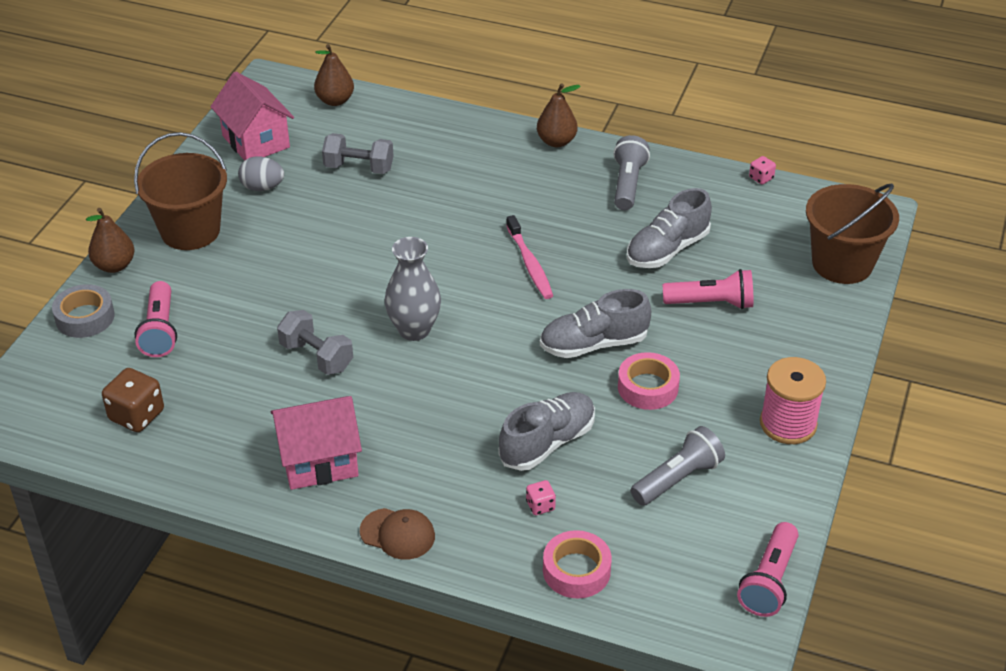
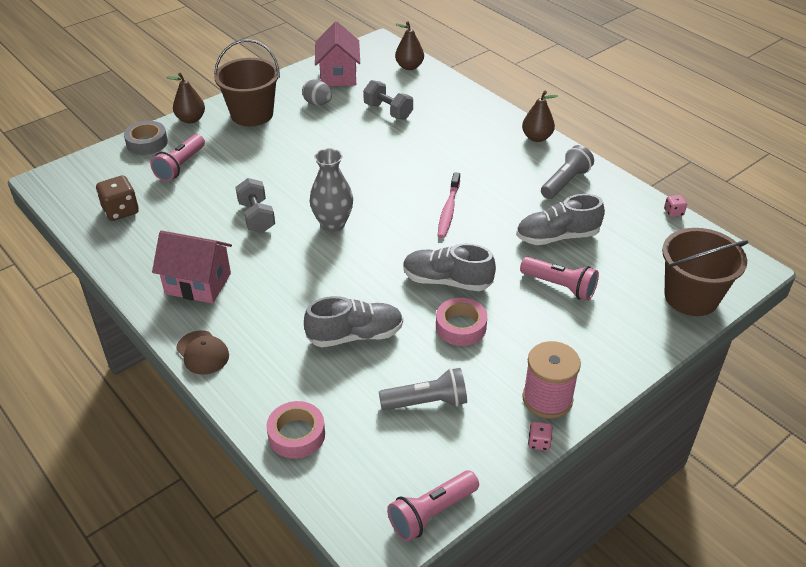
camera: 30 degrees right, 0 degrees up
pink dice [526,480,556,515] -> pink dice moved to [528,421,552,451]

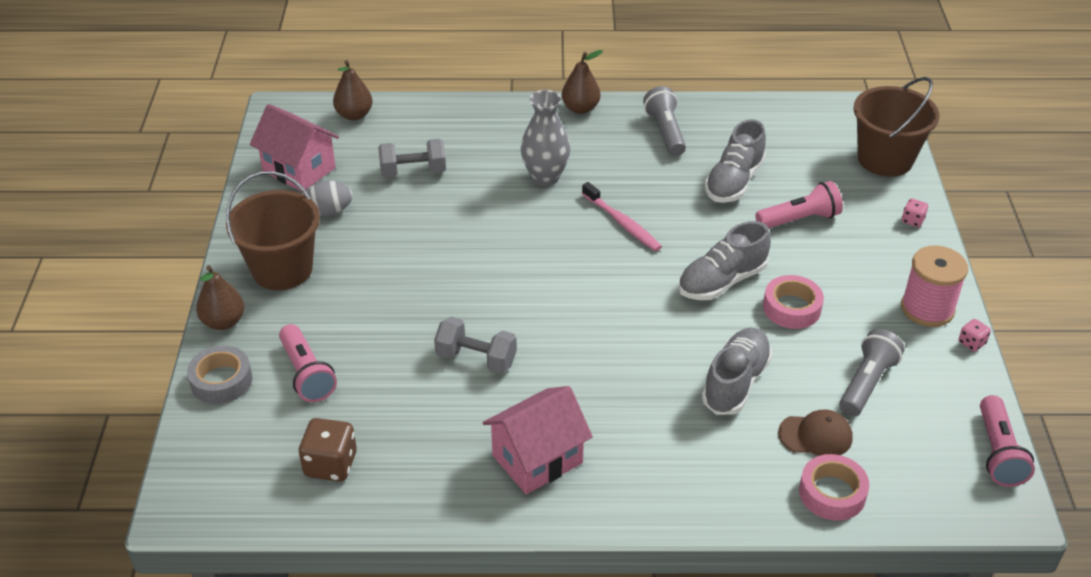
camera: 50 degrees left, 0 degrees up
brown cap [176,331,229,375] -> brown cap moved to [778,409,853,456]
grey vase [310,148,353,232] -> grey vase moved to [521,90,570,186]
pink dice [664,195,687,217] -> pink dice moved to [902,198,928,227]

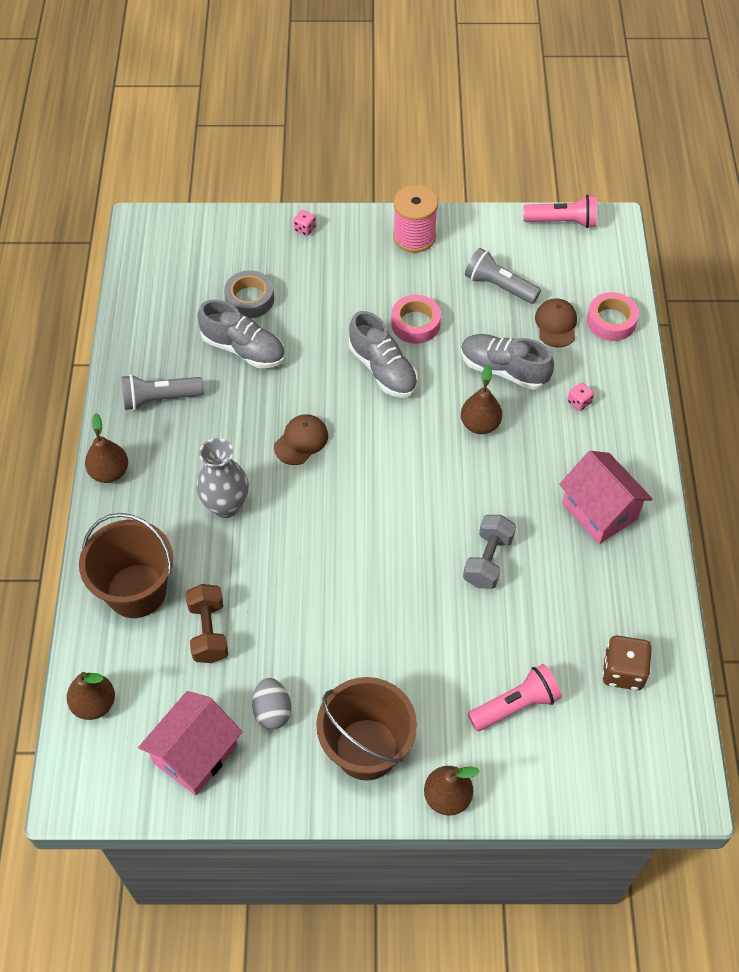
camera: 90 degrees left, 15 degrees up
grey tape [187,345,253,404] -> grey tape moved to [224,270,274,318]
grey dumbbell [378,139,446,178] -> brown dumbbell [186,584,228,663]
pink toothbrush [582,182,662,251] -> brown cap [274,414,328,465]
pink flashlight [755,181,843,228] -> none
brown bucket [854,77,939,177] -> brown bucket moved to [79,513,173,618]
pink dice [958,319,991,352] -> pink dice moved to [568,382,594,411]
none -> brown pear [461,365,502,434]

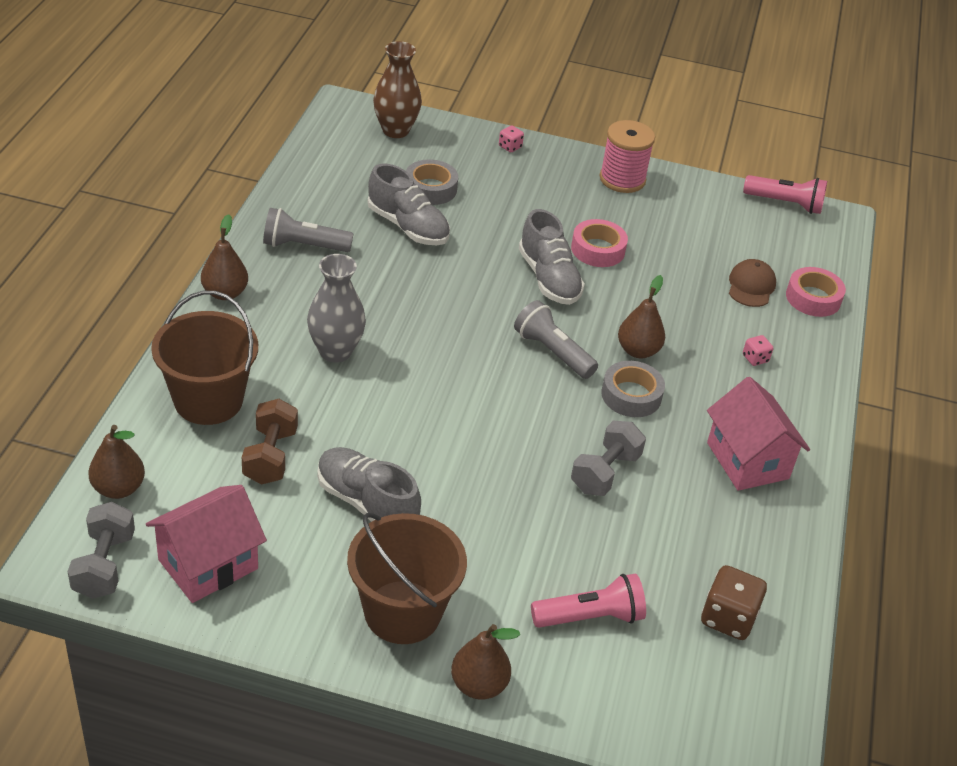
camera: 10 degrees right, 15 degrees down
grey egg [252,678,291,730] -> none
brown cap [274,414,328,465] -> none
grey shoe [461,334,554,390] -> grey shoe moved to [317,447,421,522]
grey flashlight [465,248,541,304] -> grey flashlight moved to [514,300,598,379]
none -> grey dumbbell [68,502,135,599]
none -> brown vase [373,41,422,138]
none -> grey tape [601,361,665,417]

